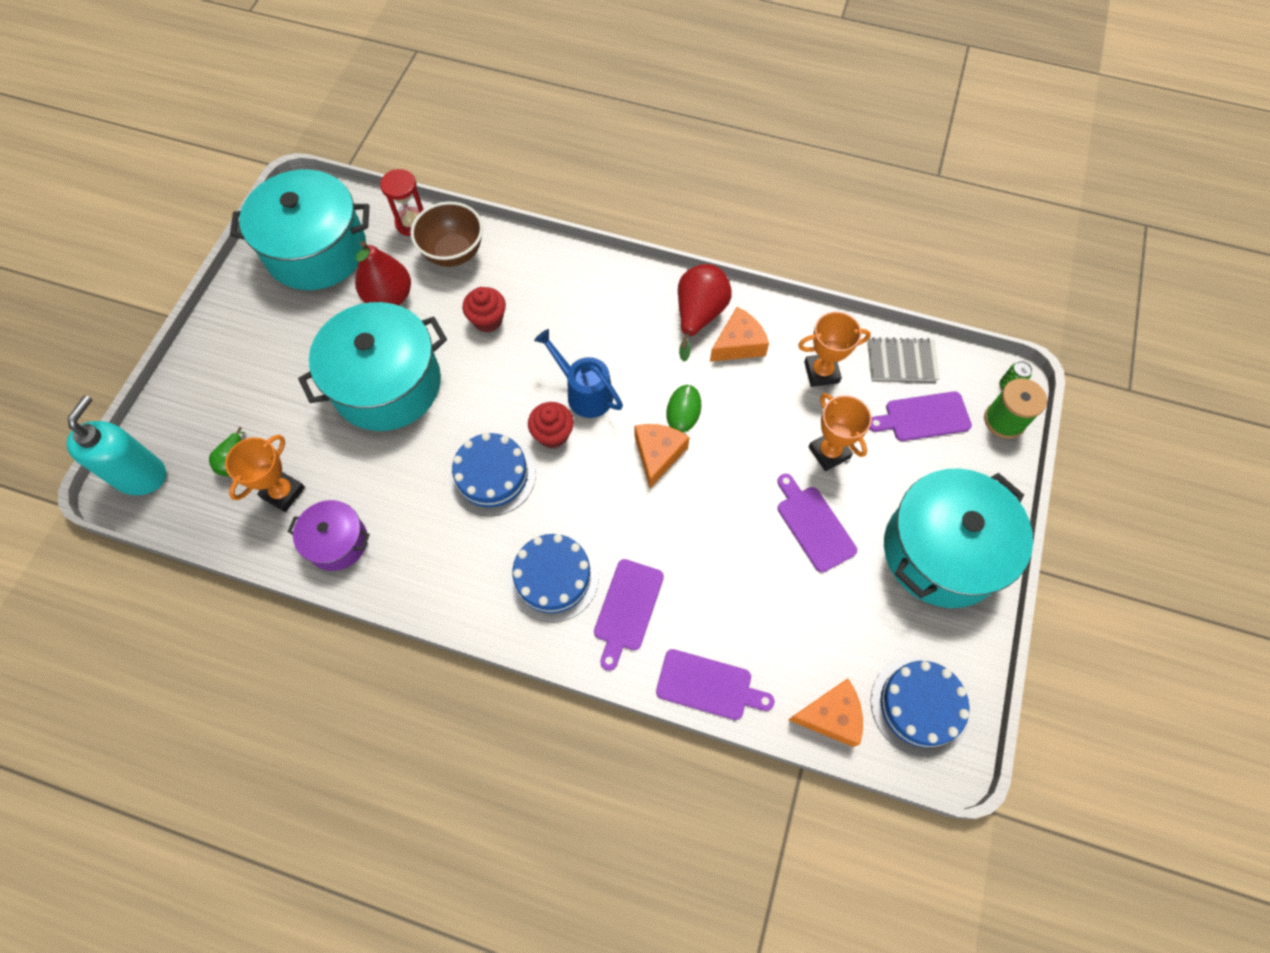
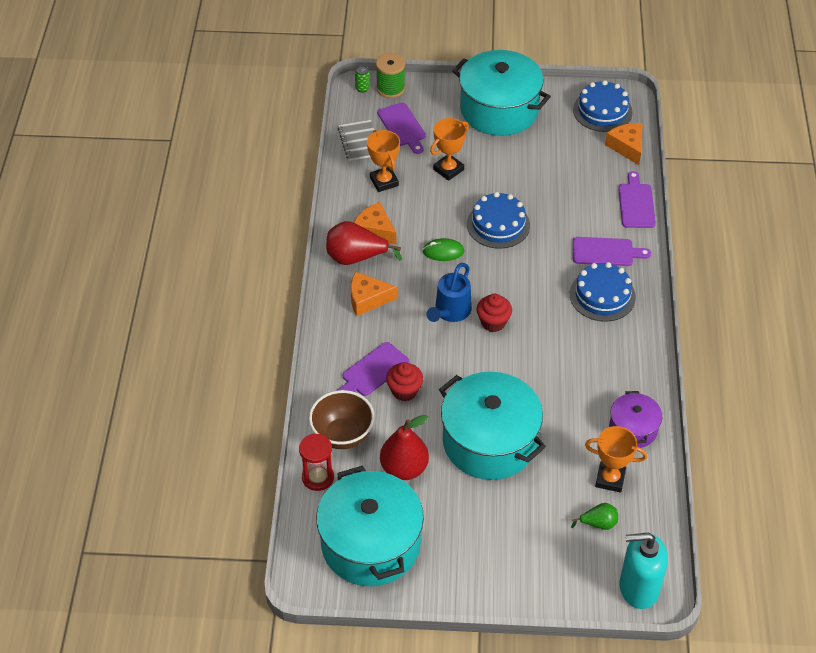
camera: 105 degrees left, 15 degrees down
blue cake [449,433,536,516] -> blue cake moved to [467,192,530,249]
orange cheese [635,424,690,489] -> orange cheese moved to [351,272,397,316]
purple cutting board [777,474,857,573] -> purple cutting board moved to [337,342,409,396]

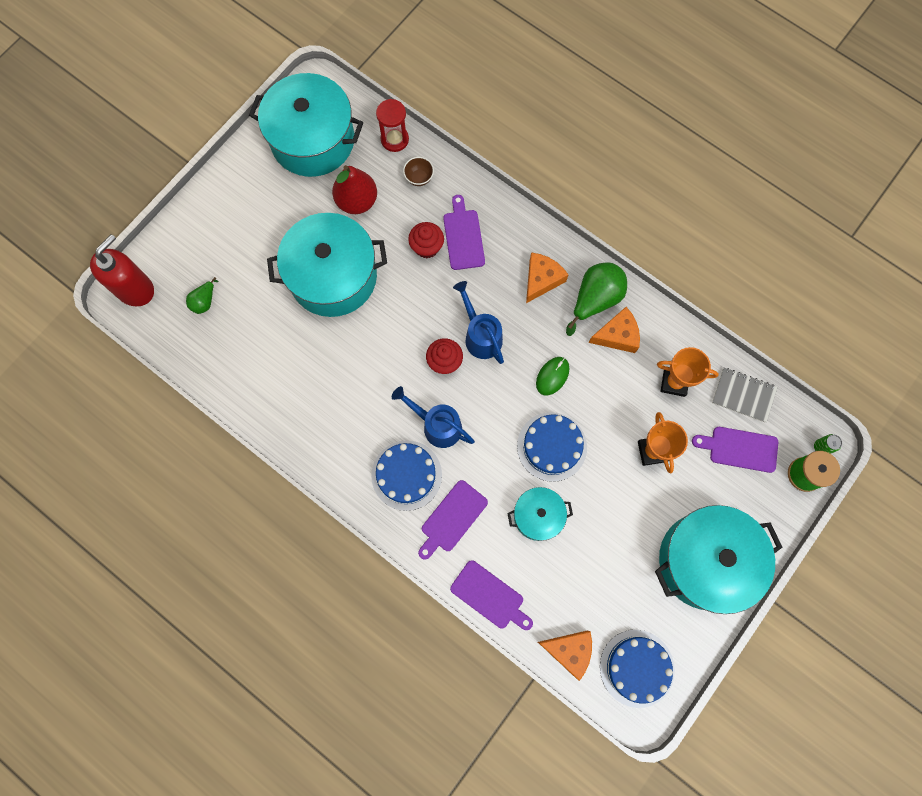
camera: 125 degrees right, 25 degrees up
brown bowl [309,390,375,449] -> brown bowl [403,157,434,186], size x0.52
red pear [326,221,402,265] -> green pear [566,262,627,336]
orange trophy [585,426,647,493] -> none
purple pot [609,391,662,448] -> none
turquoise soap dispenser [619,533,668,609] -> red soap dispenser [90,234,154,306]
none -> blue watering can [392,386,475,448]
none -> turquoise pot [507,487,573,541]

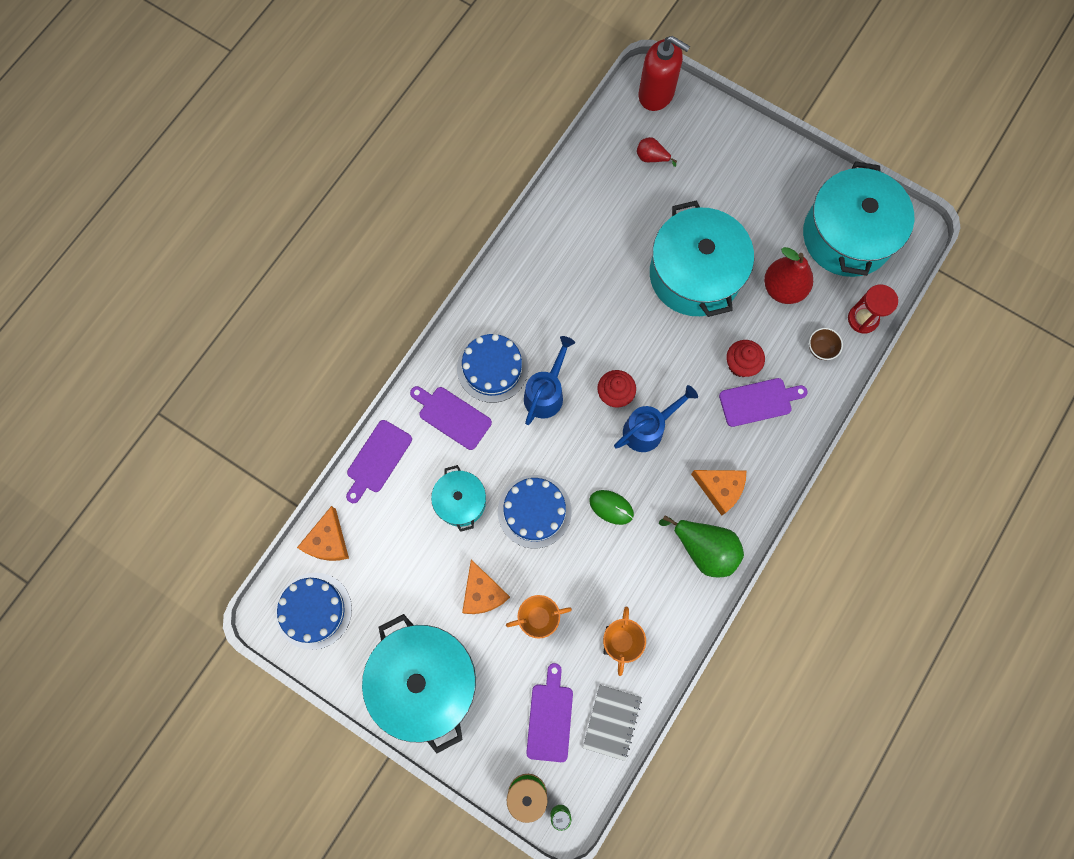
camera: 85 degrees right, 0 degrees up
green pear [186,277,218,314] -> red pear [637,137,677,167]
orange cheese [589,307,640,353] -> orange cheese moved to [462,559,510,614]

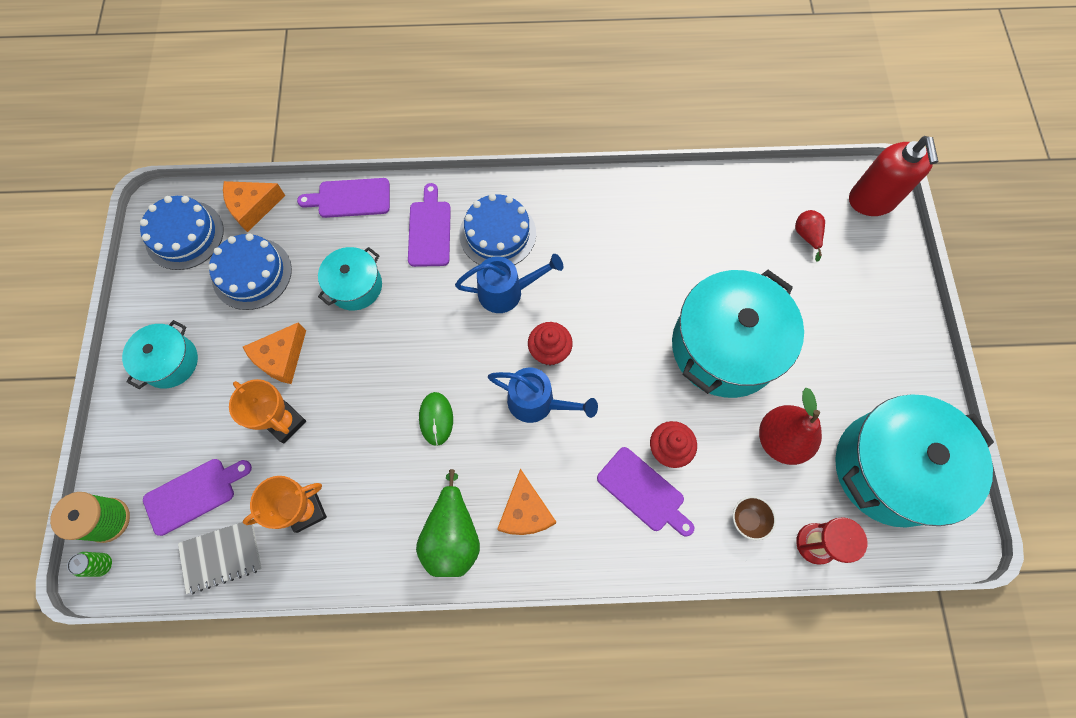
camera: 55 degrees right, 5 degrees down
turquoise pot [362,614,476,753] -> turquoise pot [122,320,198,389], size x0.52
blue cake [498,475,572,548] -> blue cake moved to [208,233,292,310]

